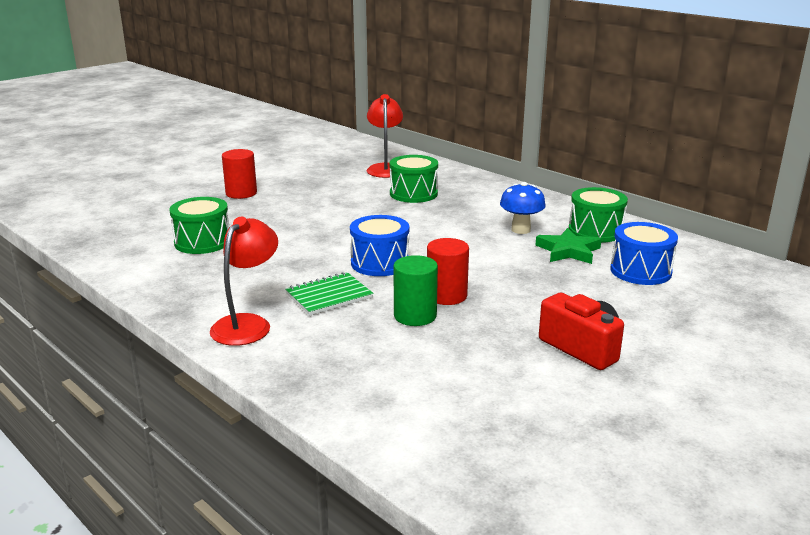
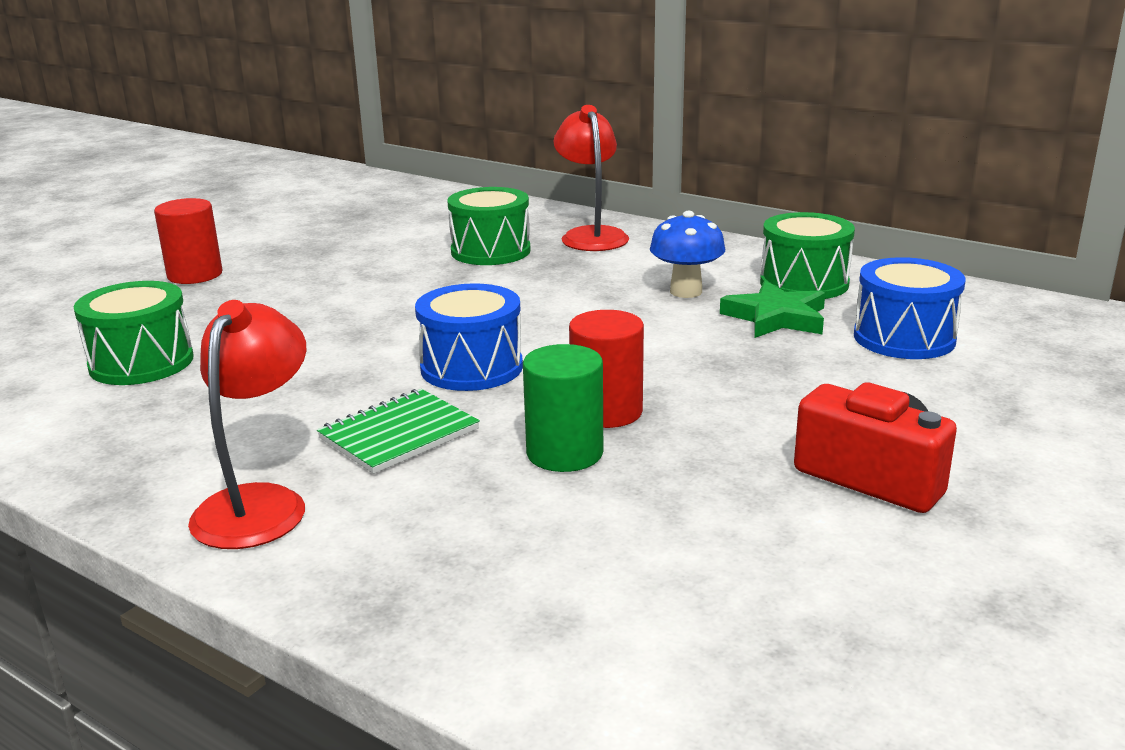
camera: 10 degrees left, 0 degrees up
red lamp [367,94,403,178] -> red lamp moved to [553,105,629,251]

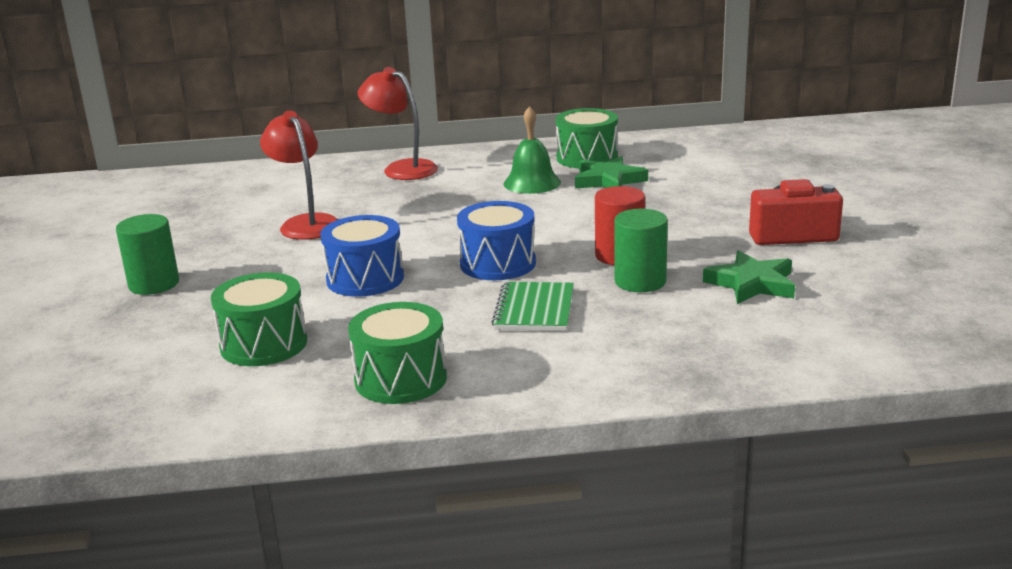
camera: 40 degrees left, 0 degrees up
red cylinder [154,198,222,284] -> green cylinder [116,214,179,295]
red lamp [188,300,306,549] -> red lamp moved to [260,111,339,240]
green drum [447,187,531,265] -> green drum moved to [348,302,447,404]
blue mushroom [650,211,725,298] -> green bell [504,106,561,194]
blue drum [854,257,966,359] -> blue drum moved to [320,215,404,297]
none -> green star [703,250,795,304]

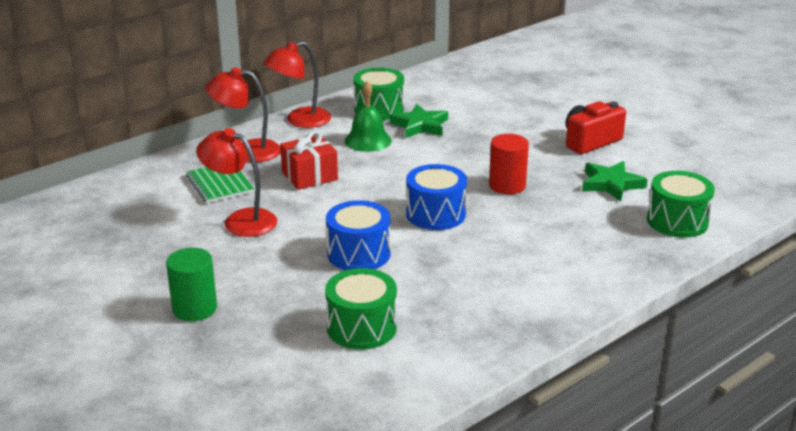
camera: 35 degrees left, 5 degrees up
green drum [348,302,447,404] -> green drum moved to [647,171,715,238]
green notebook [492,282,574,331] -> green notebook moved to [186,167,254,203]
green cylinder [614,209,668,292] -> none
none -> red lamp [263,41,331,128]
none -> red gift [280,131,338,190]

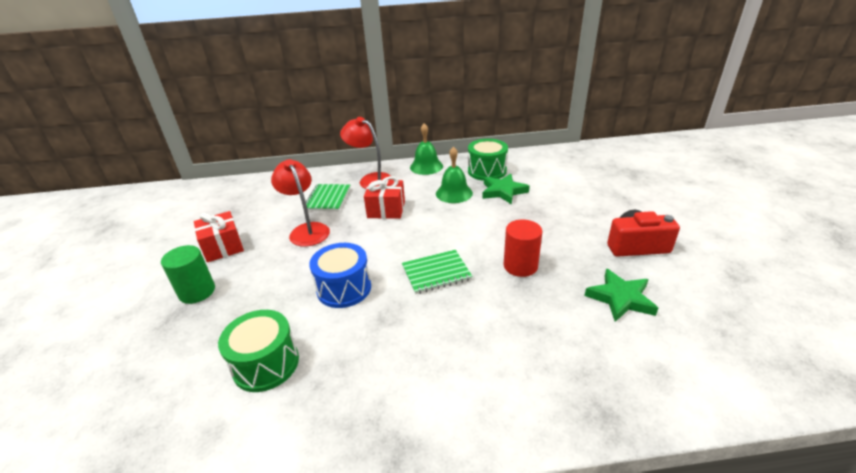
camera: 35 degrees right, 5 degrees up
red lamp [263,41,331,128] -> green bell [410,123,443,175]
blue drum [406,164,467,230] -> green notebook [402,250,473,294]
green drum [647,171,715,238] -> none
none -> red gift [194,211,244,262]

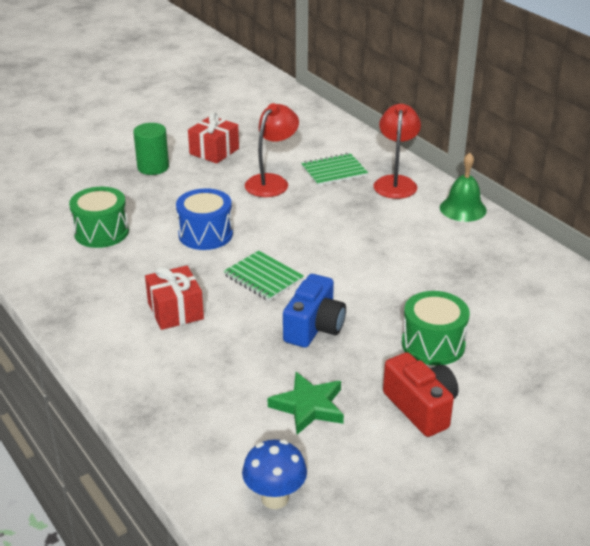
camera: 60 degrees right, 0 degrees up
red gift [364,176,405,219] -> red gift moved to [145,266,204,330]
green bell [436,146,473,203] -> none
green drum [468,139,508,181] -> green drum moved to [402,291,470,366]
green star [482,174,530,205] -> none
red cylinder [504,219,542,277] -> blue camera [283,274,346,348]
none -> blue mushroom [242,440,307,509]

